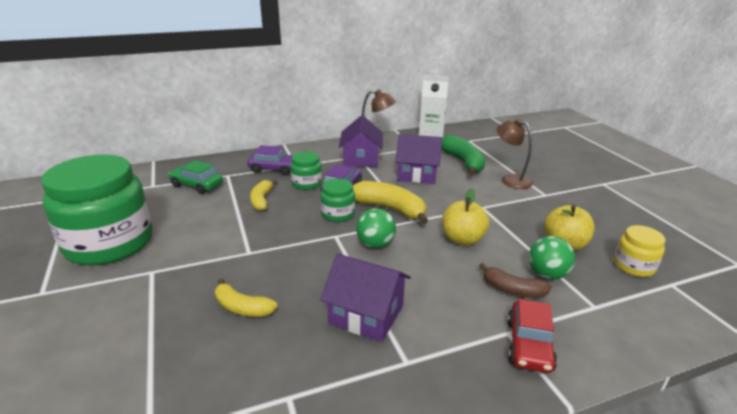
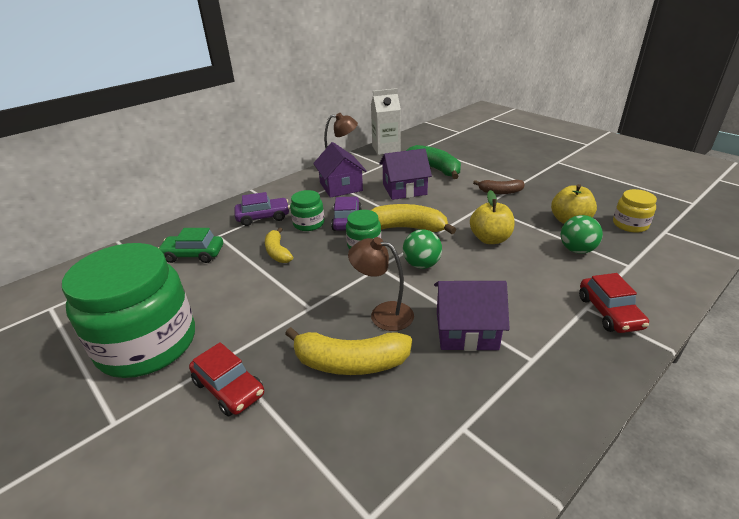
camera: 20 degrees left, 5 degrees up
yellow banana [215,278,278,317] -> yellow banana [285,327,412,375], size x1.63
brown banana [479,263,551,298] -> brown banana moved to [473,179,525,194]
brown lamp [497,118,533,189] -> brown lamp moved to [348,237,414,331]
none -> red car [189,342,264,416]

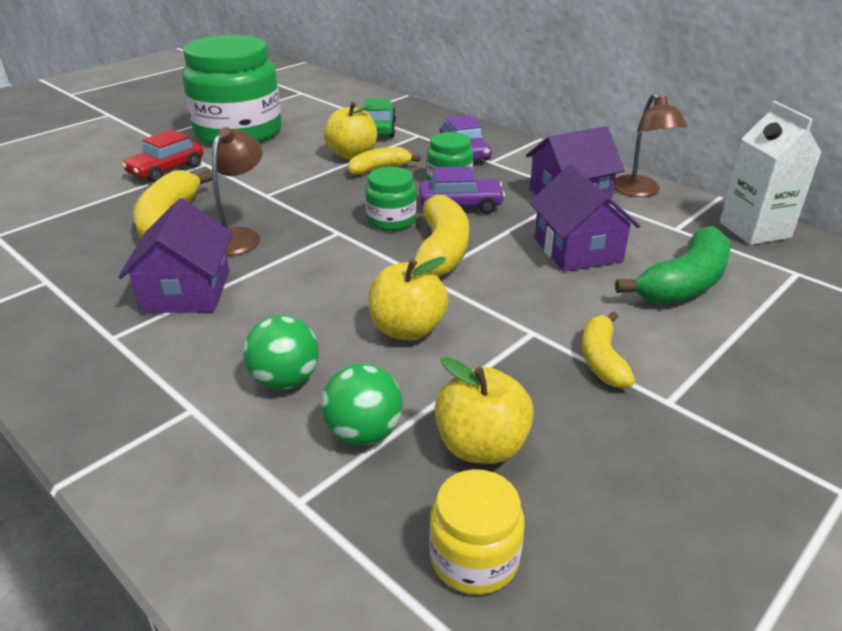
camera: 85 degrees right, 0 degrees up
green ball [403,230,442,269] -> green ball moved to [243,315,319,390]
brown banana [473,179,525,194] -> yellow banana [582,312,635,388]
red car [579,273,649,333] -> none
none -> yellow apple [324,102,377,160]

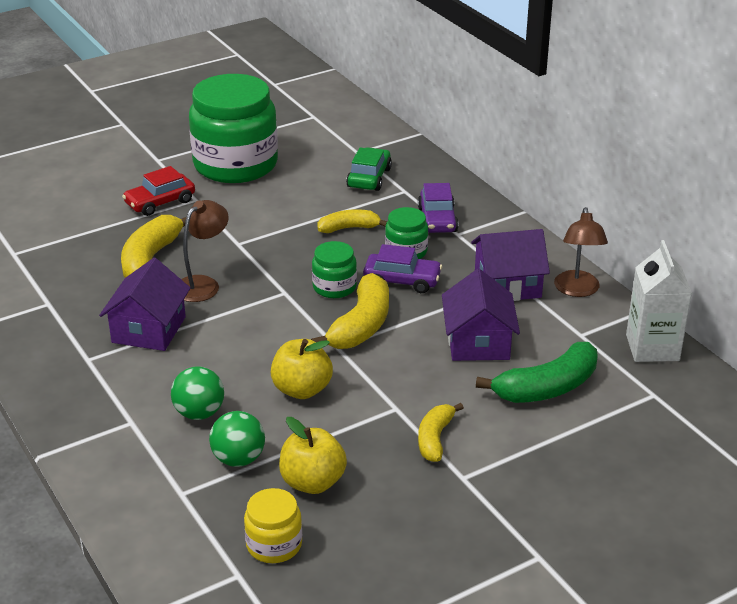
camera: 15 degrees right, 0 degrees up
yellow apple [324,102,377,160] -> none

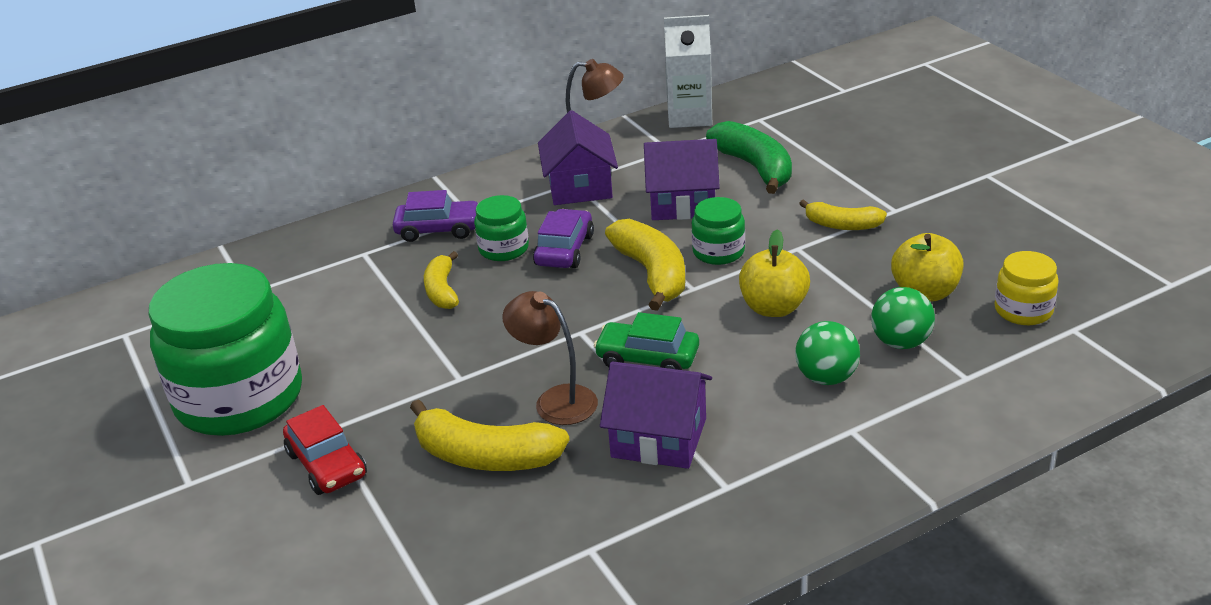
camera: 85 degrees left, 0 degrees up
yellow banana [311,273,389,349] -> yellow banana turned 45 degrees clockwise [605,219,685,311]
green jar [312,241,357,298] -> green jar moved to [692,197,745,265]
green car [346,147,392,191] -> green car moved to [594,312,699,370]

